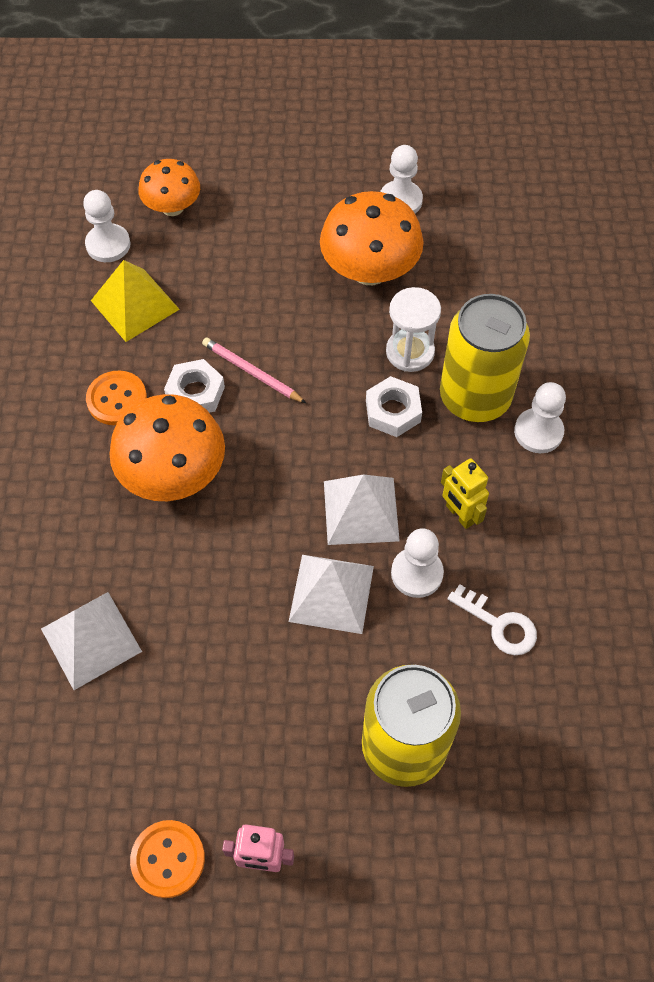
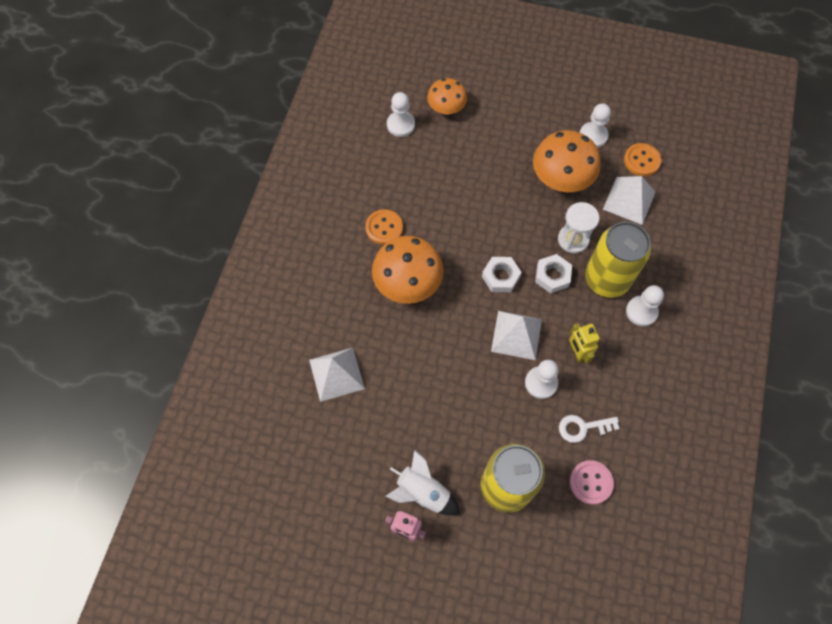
camera: 15 degrees right, 5 degrees up
yellow pyramid [91,260,180,342] -> none
orange button [130,820,205,898] -> orange button moved to [624,143,661,176]
white nut [164,359,225,413] -> white nut moved to [482,257,522,292]
pink pencil [202,338,306,403] -> none
white pyramid [289,555,374,634] -> white pyramid moved to [603,176,656,225]
white key [448,584,537,655] -> white key turned 120 degrees clockwise [559,415,619,443]
none -> white rocket [385,450,460,515]
none -> pink button [570,460,614,505]

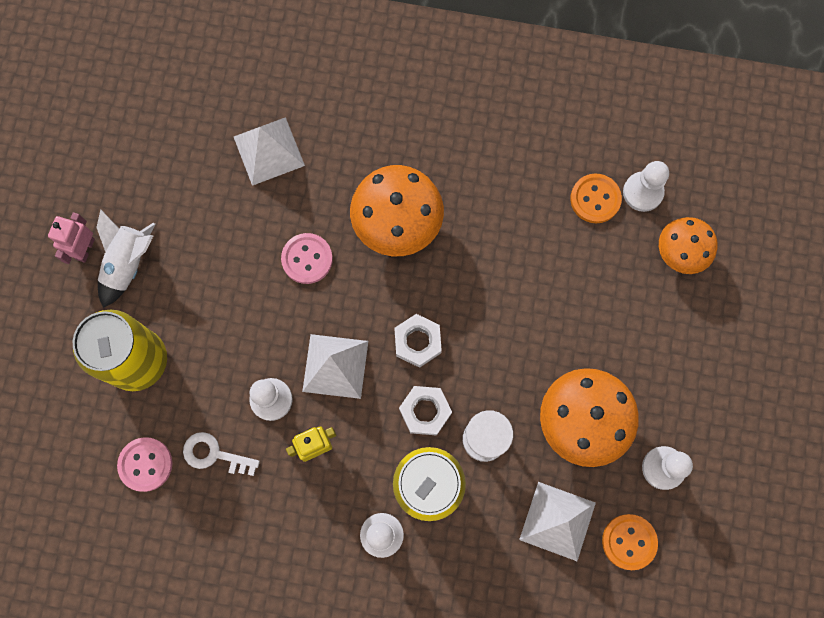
camera: 85 degrees right, 10 degrees up
orange button [365,209,403,245] -> orange button moved to [570,173,622,223]
white key [559,415,619,443] -> white key turned 60 degrees counterclockwise [183,432,260,476]
none -> pink button [281,233,333,284]

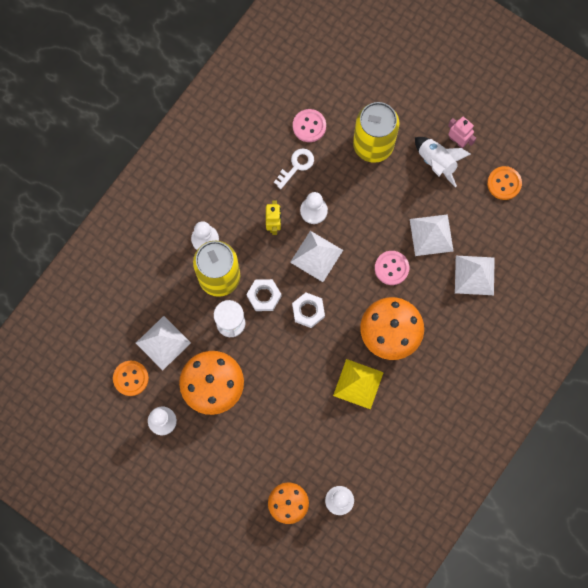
camera: 115 degrees right, 0 degrees up
orange button [570,173,622,223] -> orange button moved to [487,166,522,200]
none -> yellow pyramid [333,359,384,409]
none -> white pyramid [410,214,454,256]

